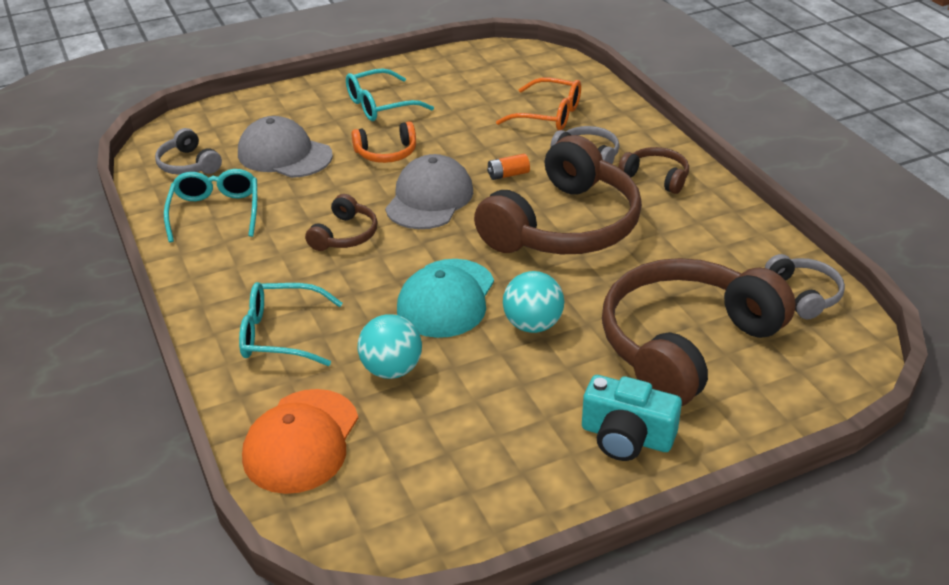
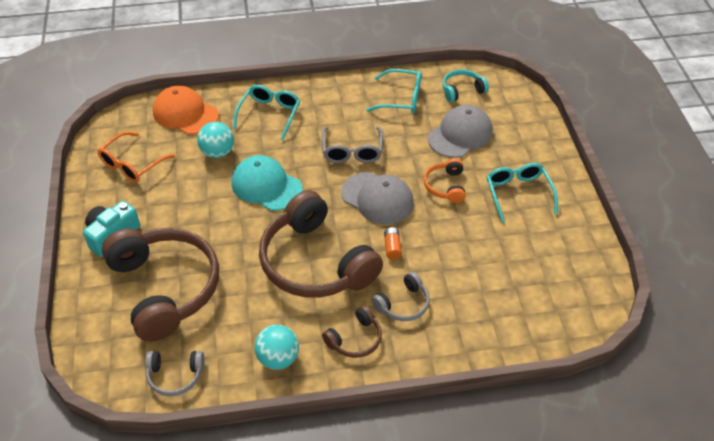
camera: 105 degrees right, 10 degrees up
grey headphones [155,128,222,175] -> turquoise headphones [442,69,489,102]
brown headphones [305,194,378,251] -> grey glasses [322,126,383,163]
orange glasses [496,77,581,130] -> orange glasses moved to [97,132,176,182]
turquoise ball [503,271,564,333] -> turquoise ball moved to [254,325,299,370]

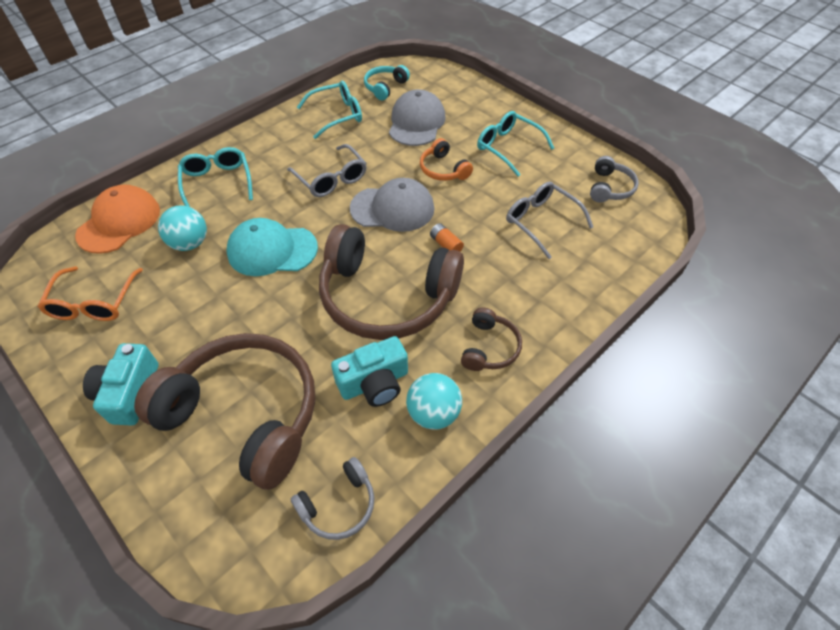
camera: 35 degrees left, 5 degrees up
orange cap [153,85,219,135] -> orange cap turned 120 degrees clockwise [75,184,160,254]
grey headphones [372,272,430,321] -> grey headphones moved to [590,156,639,203]
none -> turquoise camera [331,336,408,407]
none -> grey glasses [506,182,593,259]

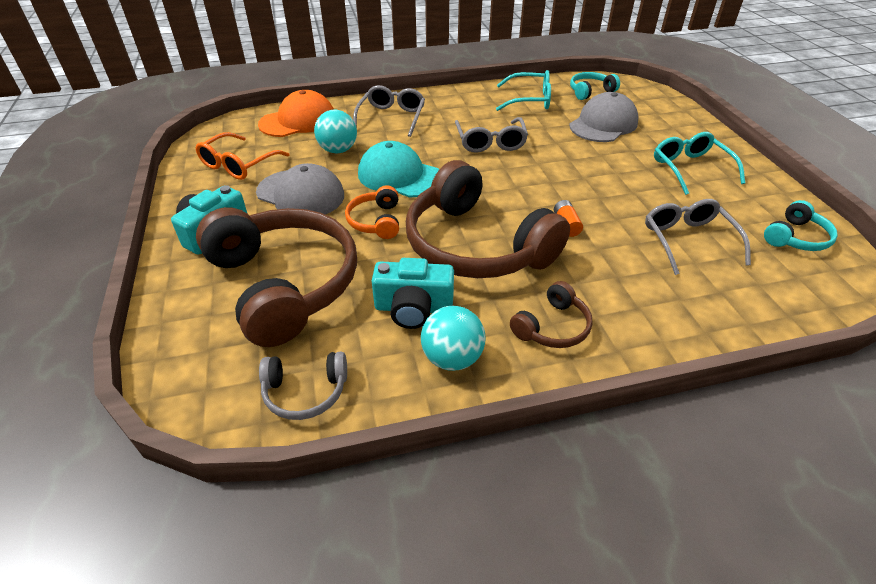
camera: 30 degrees right, 10 degrees down
turquoise glasses [178,147,253,207] -> grey glasses [353,85,425,137]
grey cap [350,178,434,232] -> grey cap moved to [256,163,344,215]
orange headphones [420,138,473,181] -> orange headphones moved to [345,185,399,239]
grey headphones [590,156,639,203] -> turquoise headphones [764,200,838,251]

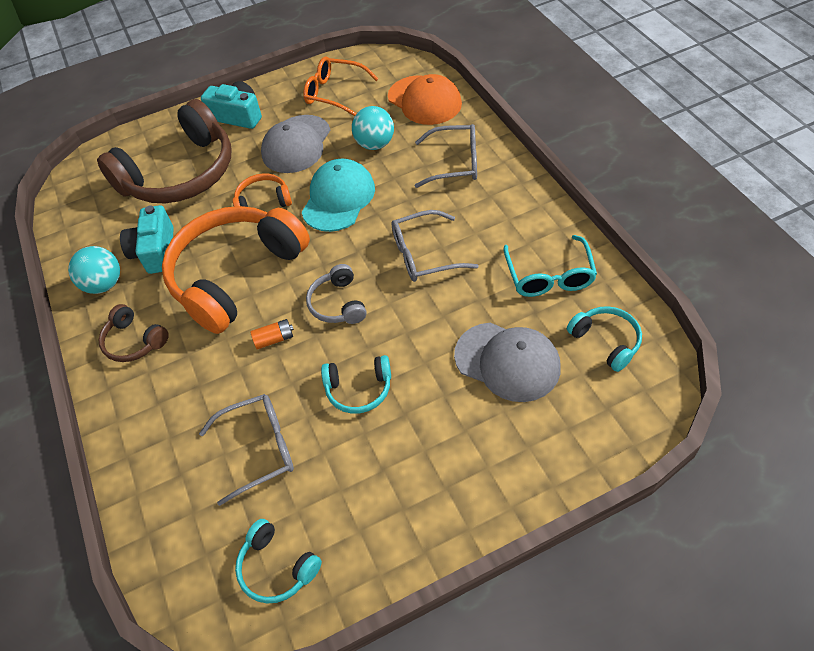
camera: 85 degrees right, 10 degrees up
grey headphones [259,352,347,420] -> grey headphones moved to [306,264,367,324]
brown headphones [406,160,570,278] -> orange headphones [162,206,310,334]
turquoise glasses [654,132,745,195] -> none
none -> turquoise headphones [321,355,391,414]

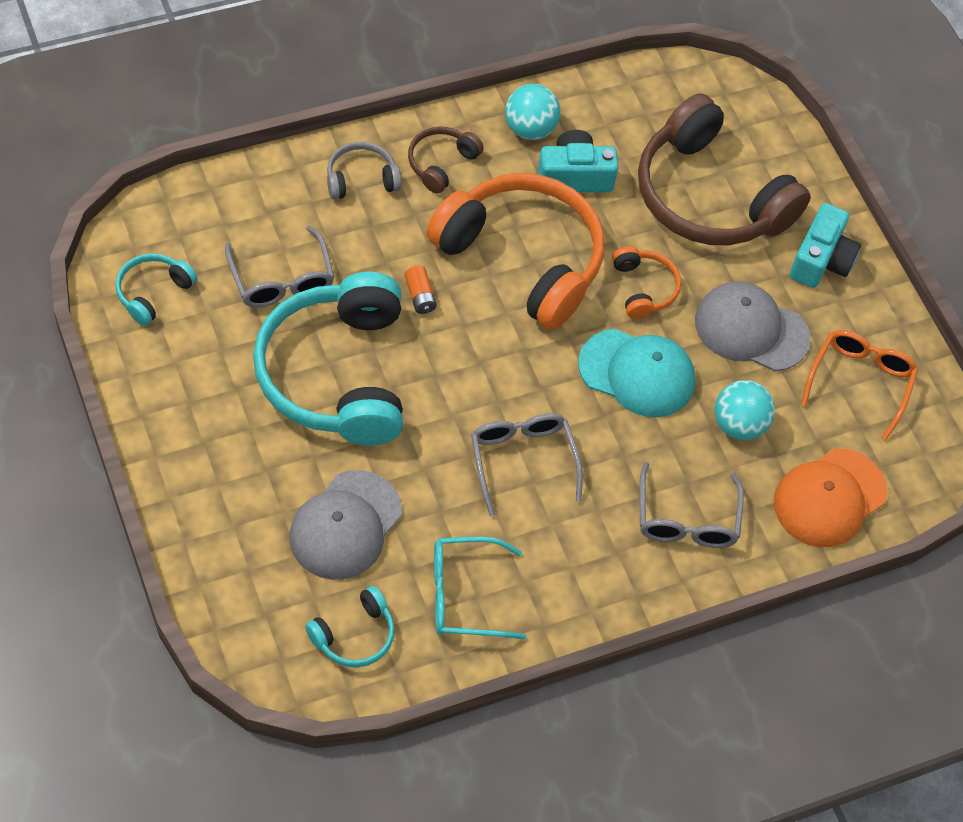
camera: 80 degrees right, 5 degrees up
grey headphones [306,264,367,324] -> grey headphones moved to [327,142,401,199]
turquoise headphones [321,355,391,414] -> turquoise headphones [253,272,403,446], size x2.25

